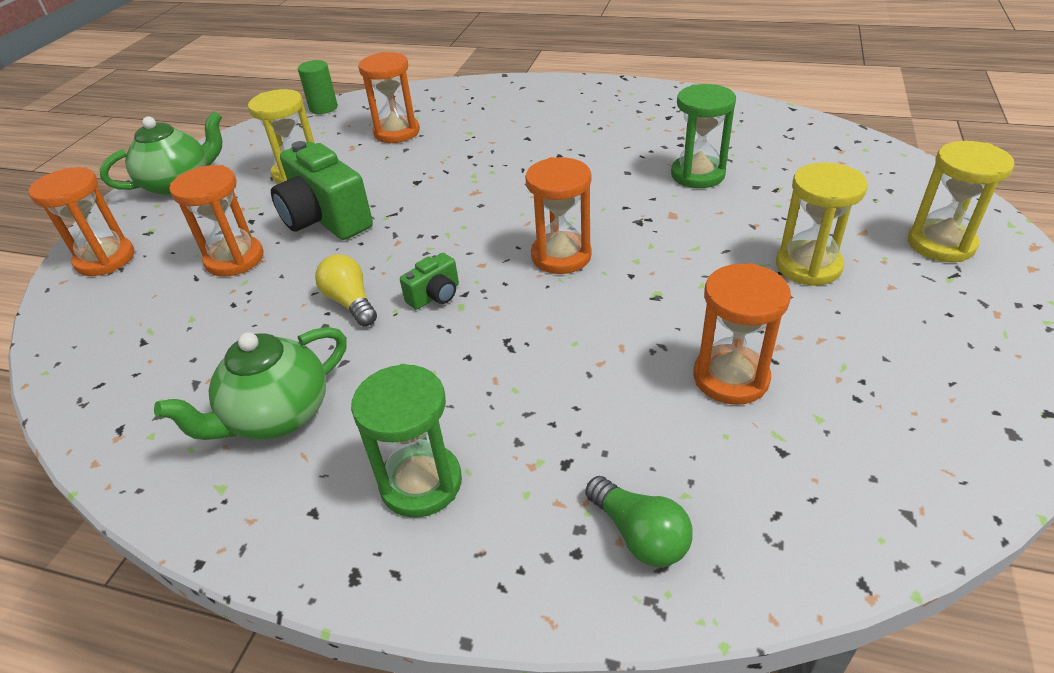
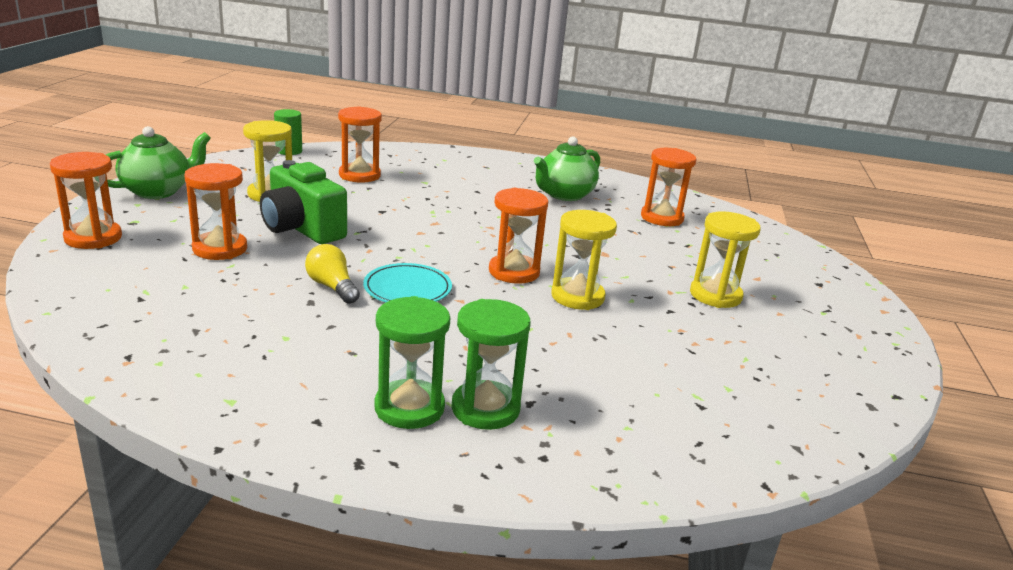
camera: 10 degrees left, 15 degrees down
green teapot [154,327,347,440] -> green teapot moved to [534,136,600,201]
green camera [400,253,459,310] -> turquoise plate [363,263,452,302]
green light bulb [586,476,693,567] -> none
green hourglass [671,84,736,188] -> green hourglass moved to [451,299,531,430]
orange hourglass [693,263,791,405] -> orange hourglass moved to [641,148,696,226]
yellow hourglass [908,141,1014,262] -> yellow hourglass moved to [551,210,617,310]

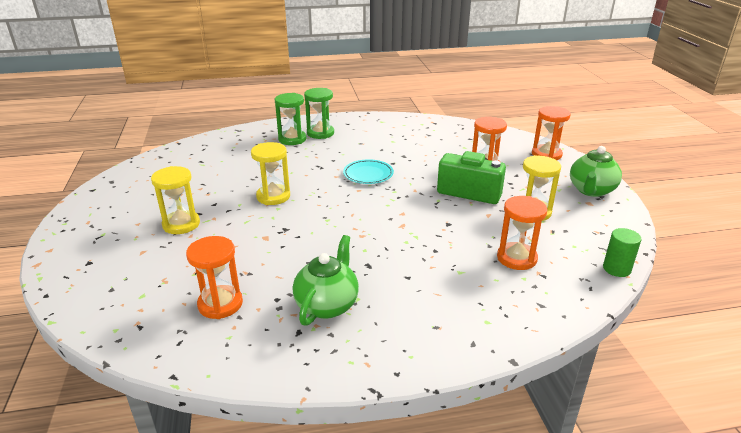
camera: 160 degrees right, 5 degrees up
yellow light bulb [305,244,360,304] -> none
orange hourglass [489,188,548,284] -> none

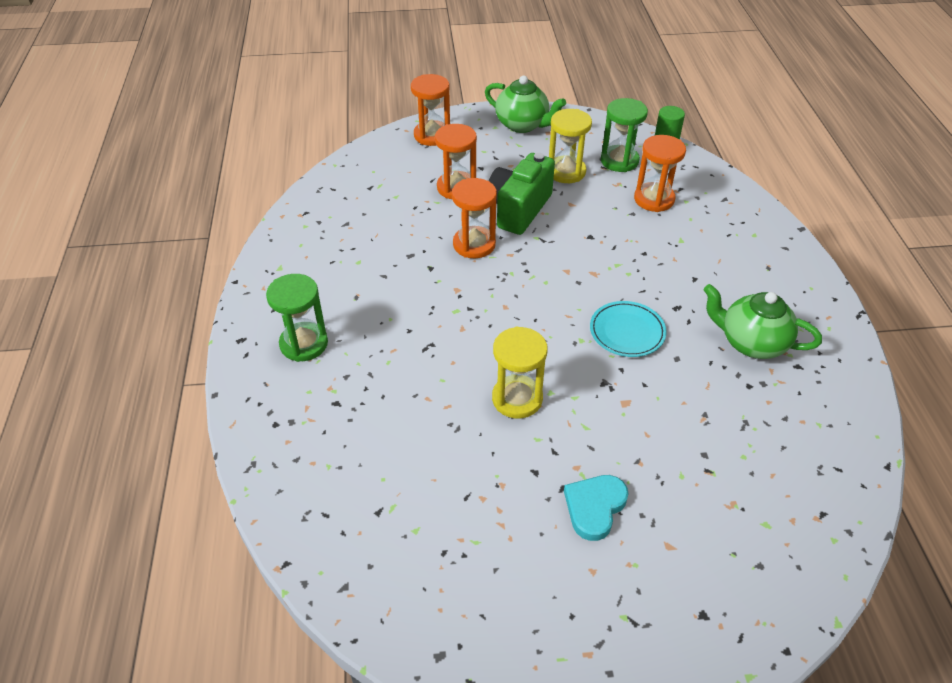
camera: 85 degrees left, 15 degrees up
yellow hourglass [151,166,200,234] -> turquoise heart [564,475,629,541]
orange hourglass [186,236,243,319] -> orange hourglass moved to [452,178,497,258]
green hourglass [275,93,307,145] -> green hourglass moved to [601,98,648,172]
turquoise plate [343,159,394,184] -> turquoise plate moved to [590,301,667,357]

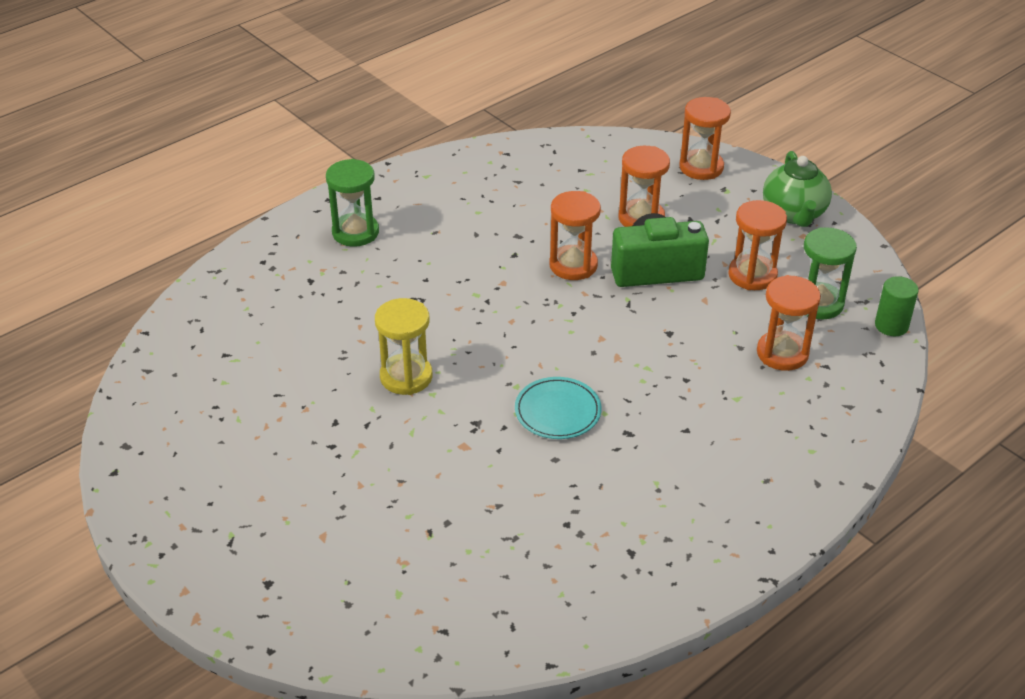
camera: 55 degrees right, 5 degrees down
yellow hourglass [549,109,592,183] -> orange hourglass [728,200,787,290]
turquoise heart [564,475,629,541] -> none
green teapot [703,284,822,359] -> none

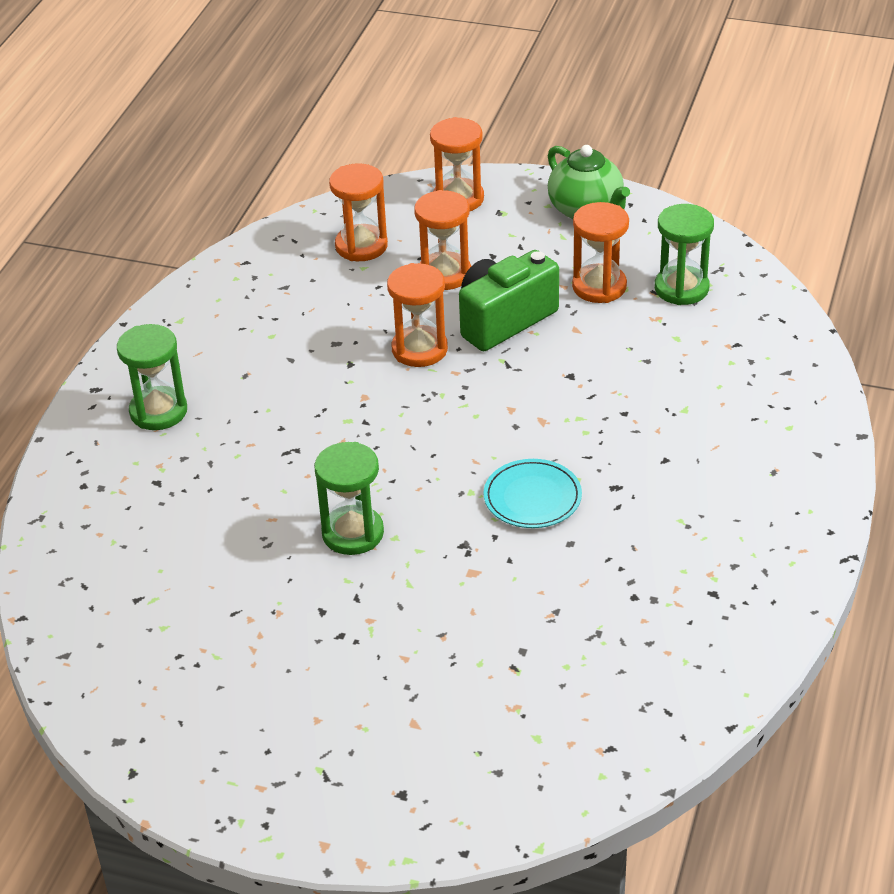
camera: 30 degrees left, 0 degrees up
yellow hourglass [375,298,433,395] -> green hourglass [314,442,384,555]
orange hourglass [757,275,821,371] -> orange hourglass moved to [329,163,388,261]
green cylinder [875,276,919,336] -> none

